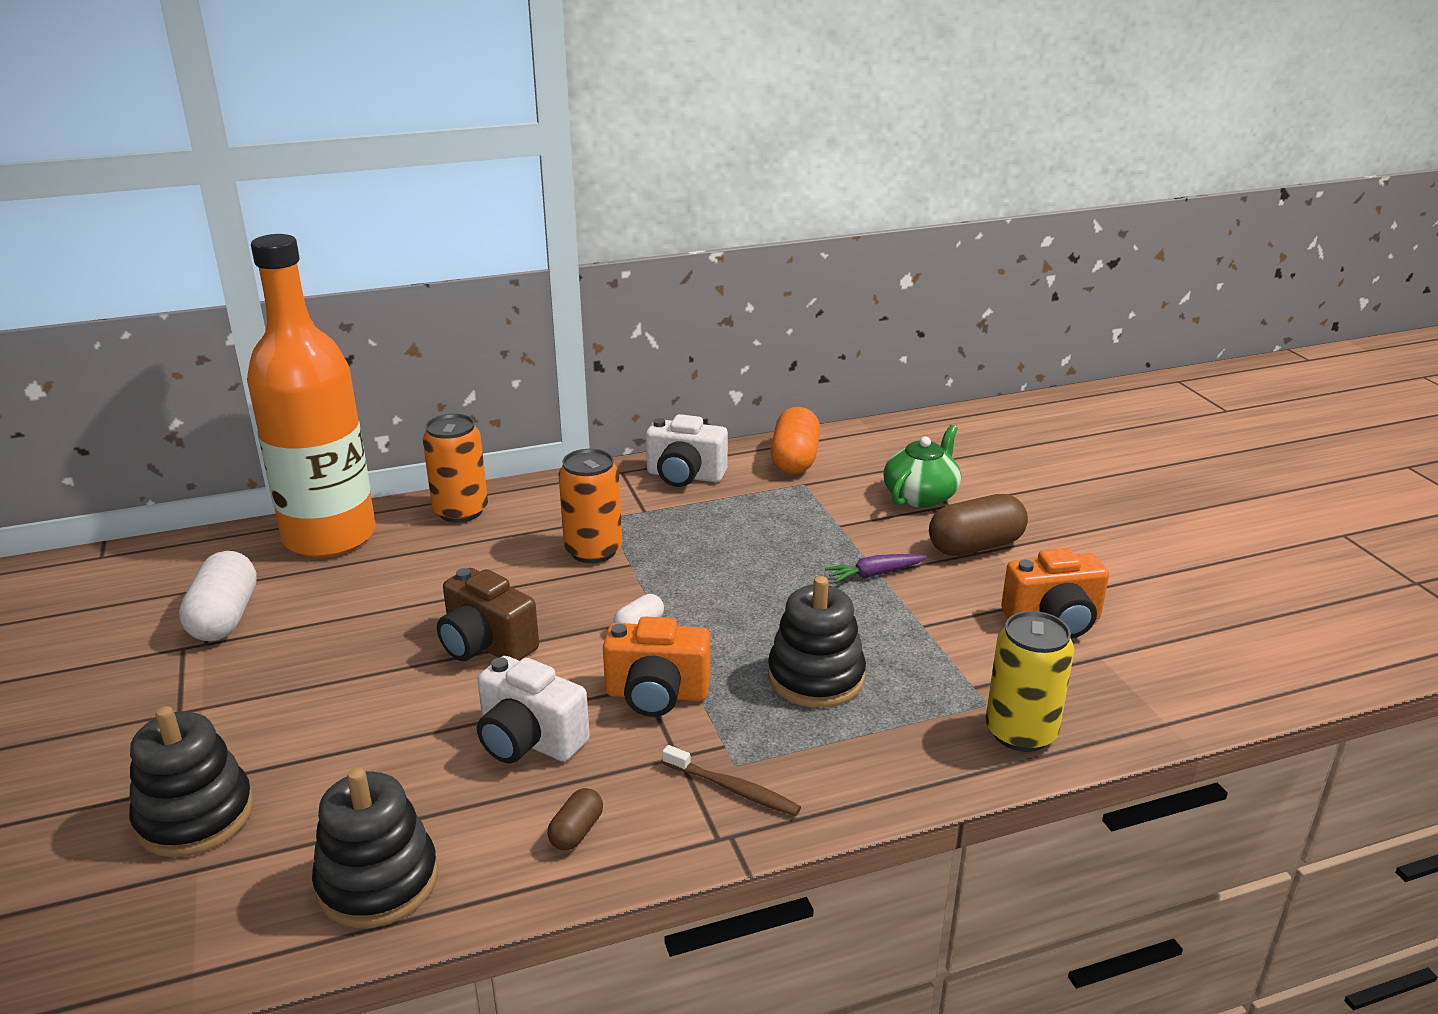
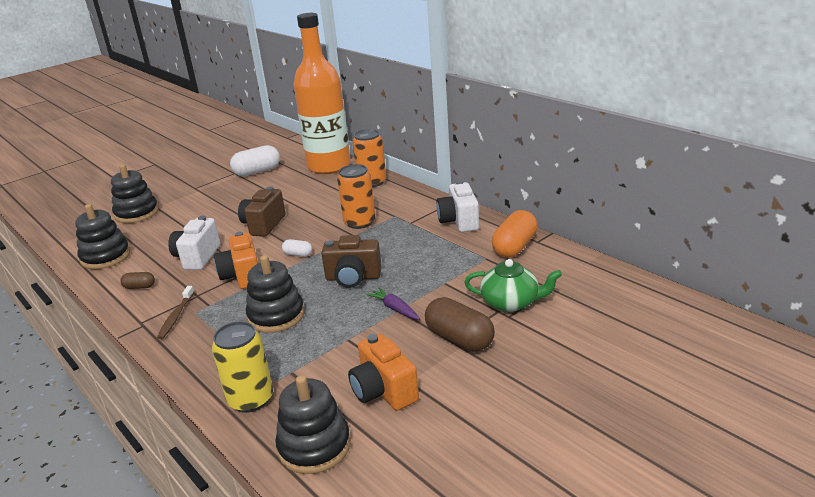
camera: 70 degrees right, 0 degrees up
orange capsule [771,407,820,474] -> orange capsule turned 45 degrees counterclockwise [492,210,538,258]
none -> black stacking toy [275,375,351,474]
none -> brown camera [321,235,382,288]

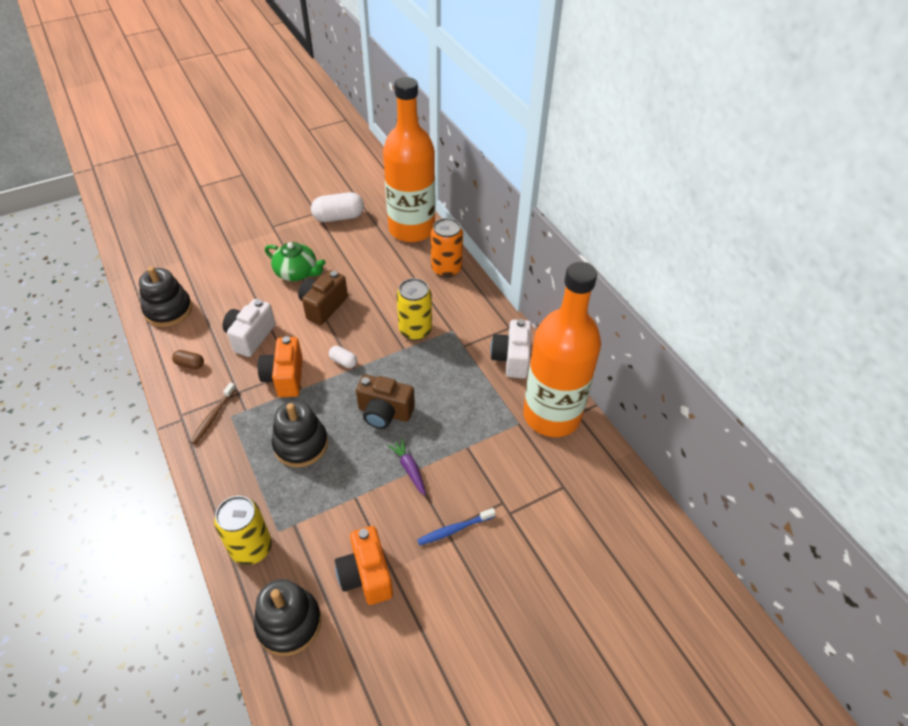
camera: 10 degrees right, 20 degrees up
black stacking toy [111,164,159,223] -> none
orange can [337,164,376,229] -> yellow can [396,278,432,340]
brown capsule [425,297,495,351] -> blue toothbrush [417,508,496,546]
green teapot [464,259,562,312] -> green teapot moved to [265,242,326,281]
orange capsule [492,210,538,258] -> orange bottle [523,262,601,437]

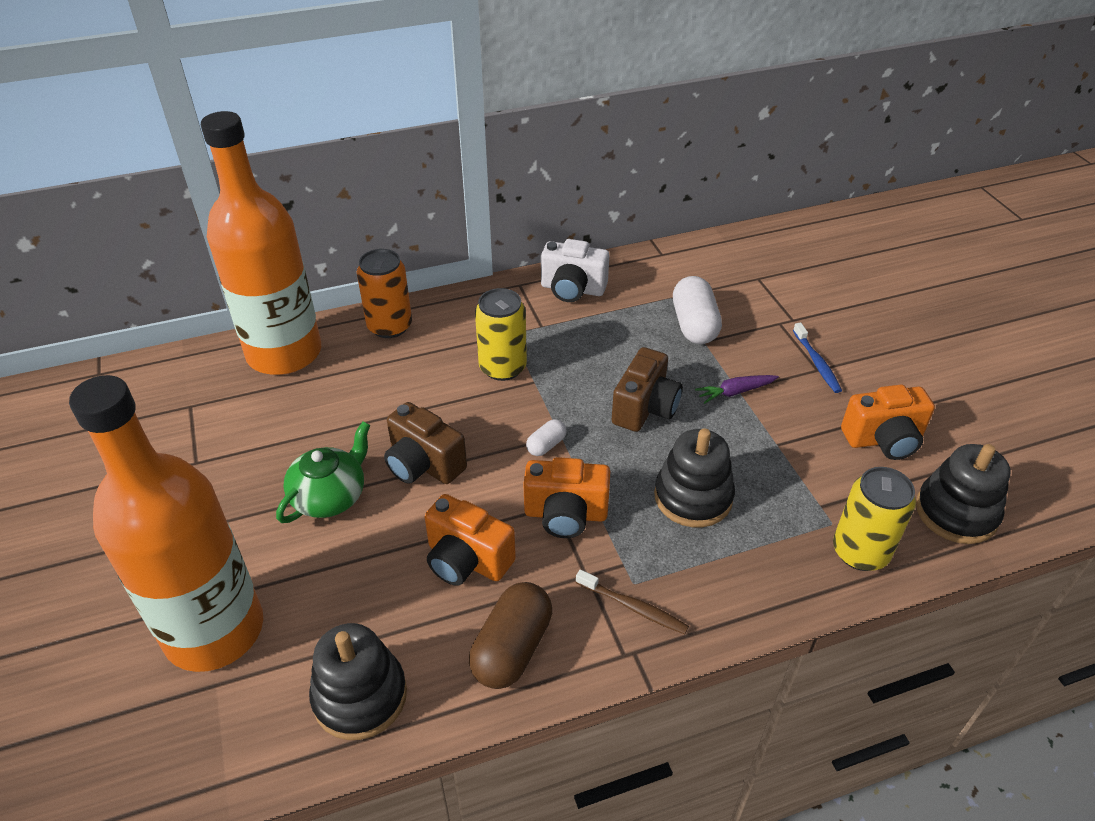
camera: 80 degrees left, 5 degrees down
brown capsule [172,350,204,369] -> brown capsule [469,582,552,689], size x1.97
white camera [223,299,276,357] -> orange camera [425,494,516,586]
white capsule [311,192,364,222] -> white capsule moved to [673,276,722,344]
orange bottle [523,262,601,437] -> orange bottle moved to [69,375,263,672]

